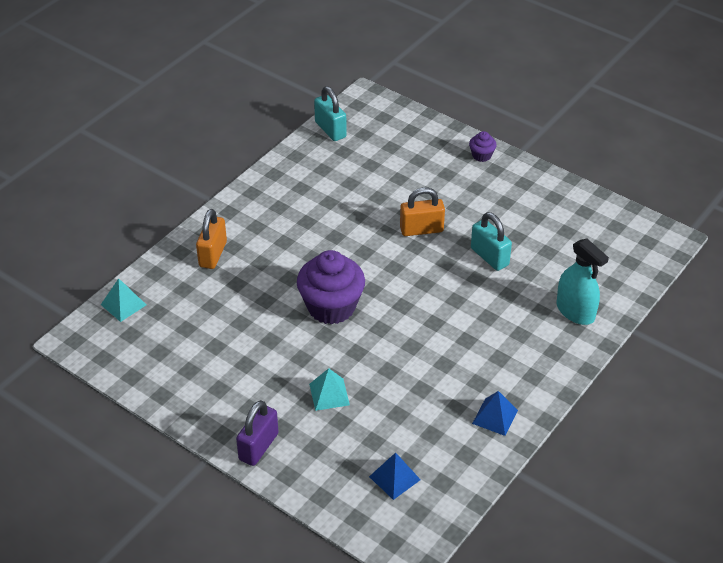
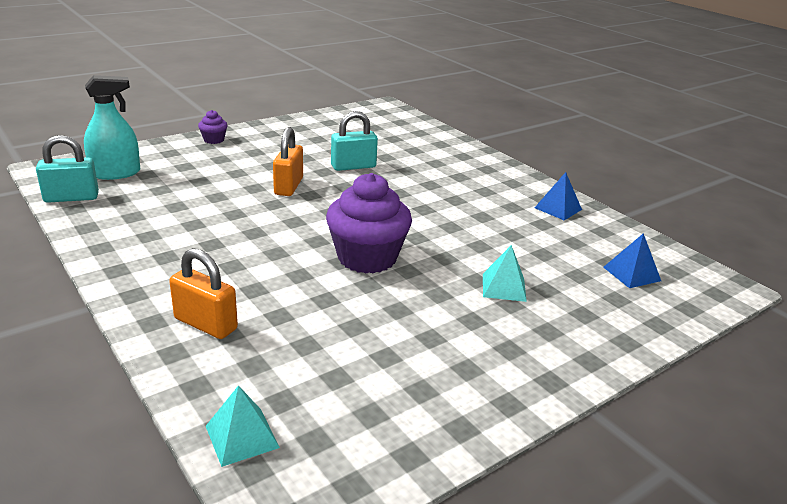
camera: 75 degrees left, 15 degrees down
purple padlock [236,400,278,466] -> none
turquoise spray bottle [557,238,609,325] -> turquoise spray bottle moved to [84,75,140,180]

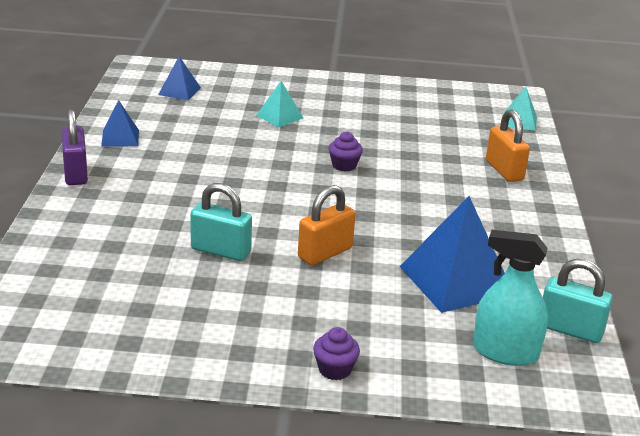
camera: 140 degrees left, 0 degrees up
purple cupcake [326,173,412,274] -> purple cupcake [329,132,363,172], size x0.45
none -> purple padlock [62,109,88,185]
none -> blue pyramid [400,196,505,313]

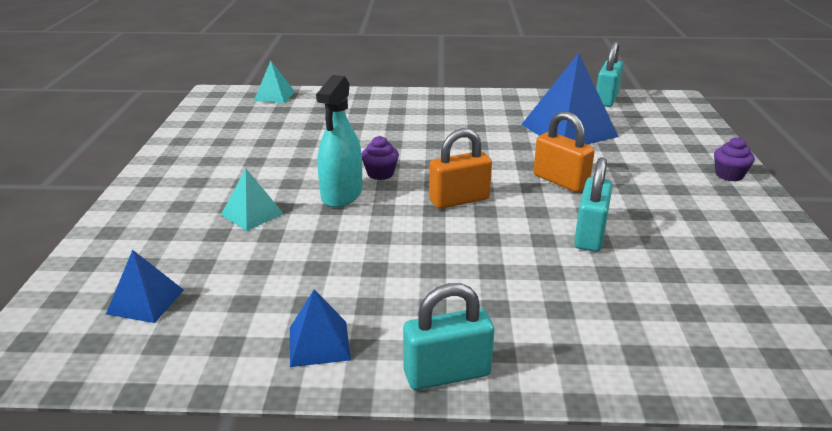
camera: 90 degrees left, 0 degrees up
purple padlock [62,109,88,185] -> turquoise padlock [403,283,494,390]
turquoise spray bottle [473,230,548,366] -> turquoise spray bottle moved to [316,75,363,208]
orange padlock [486,109,530,182] -> orange padlock moved to [429,128,492,209]

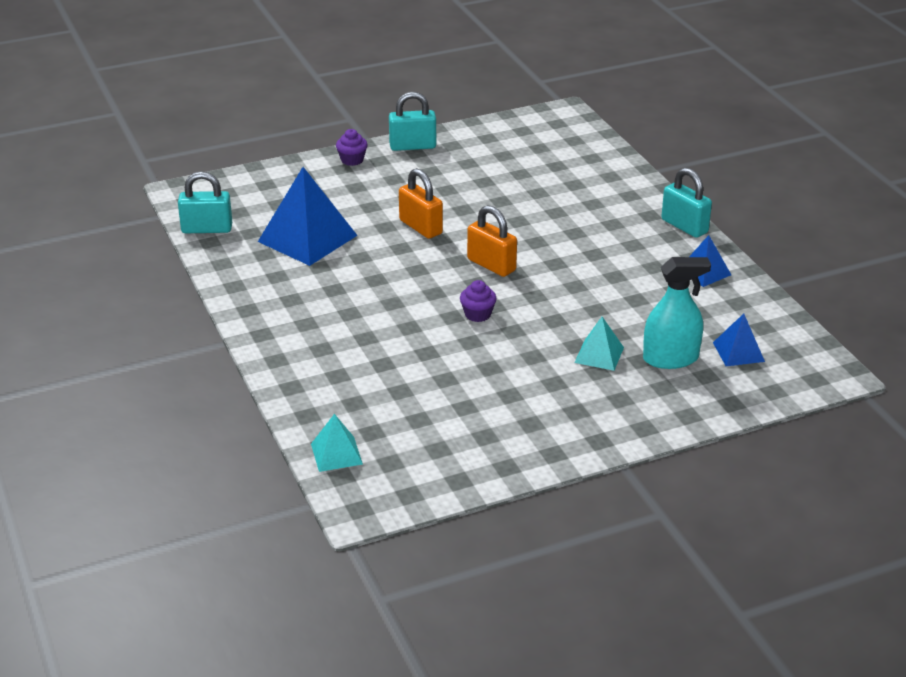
camera: 115 degrees left, 5 degrees up
turquoise spray bottle [316,75,363,208] -> turquoise spray bottle moved to [643,257,711,369]
orange padlock [533,111,595,192] -> orange padlock turned 60 degrees counterclockwise [399,168,443,239]
turquoise padlock [574,157,613,252] -> turquoise padlock moved to [389,92,436,151]

